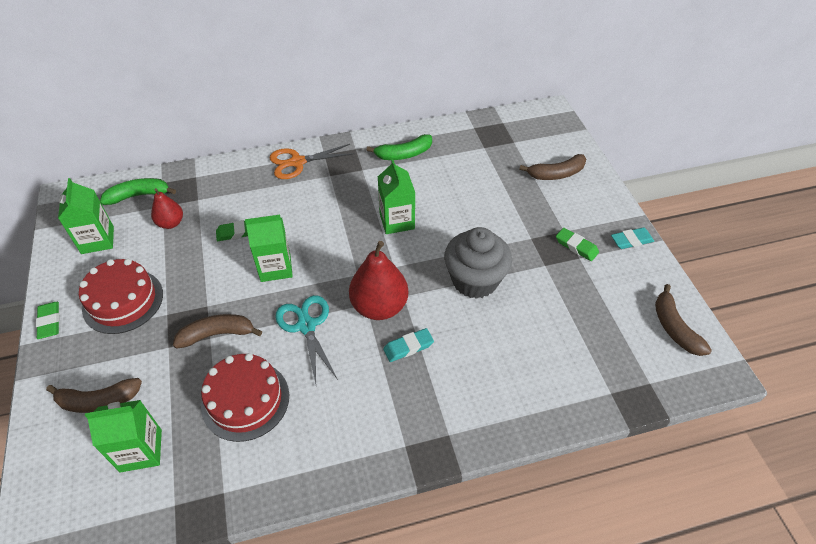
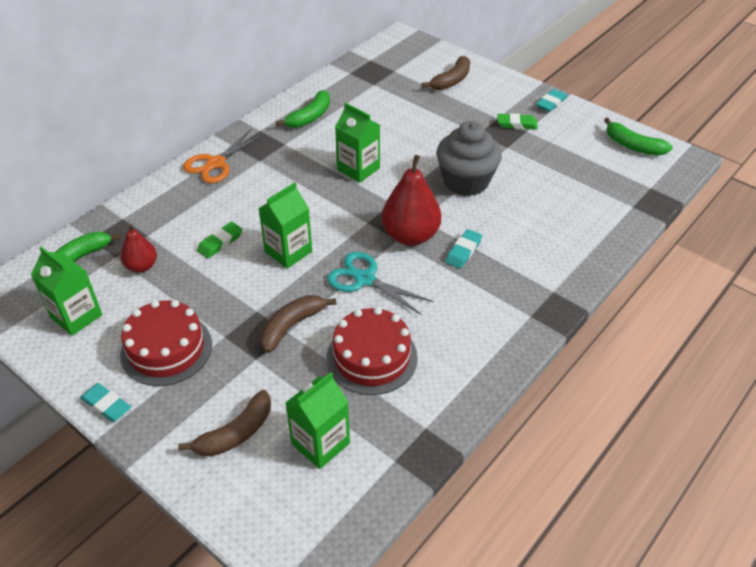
camera: 35 degrees left, 5 degrees down
green eraser [36,302,60,339] -> turquoise eraser [80,383,131,422]
brown banana [655,284,712,356] -> green banana [604,117,673,156]

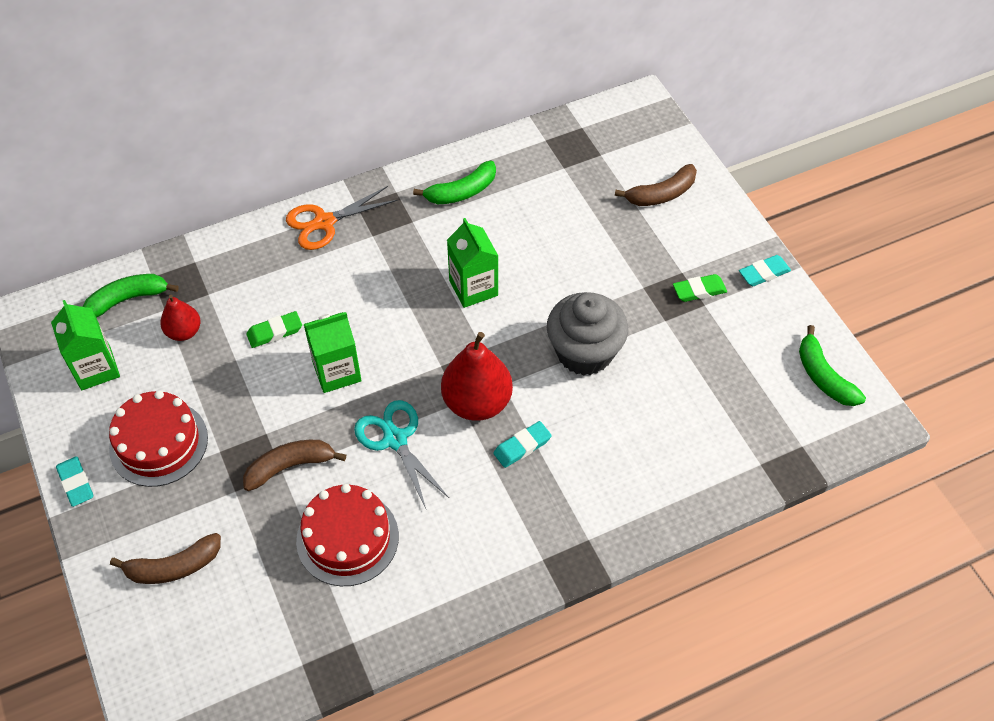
camera: 25 degrees right, 10 degrees up
green carton [286,372,350,469] -> none
green eraser [497,113,538,130] -> green eraser turned 45 degrees counterclockwise [673,274,727,302]

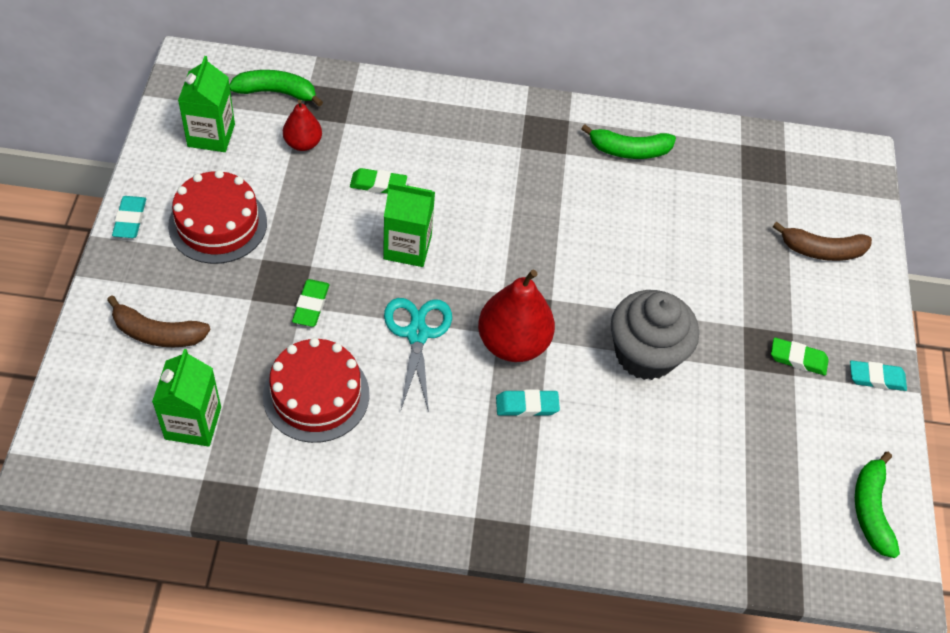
camera: 25 degrees right, 0 degrees up
brown banana [243,440,346,491] -> green eraser [292,279,329,327]
orange scissors [286,186,397,250] -> none
green carton [447,218,498,308] -> green carton moved to [152,349,221,447]

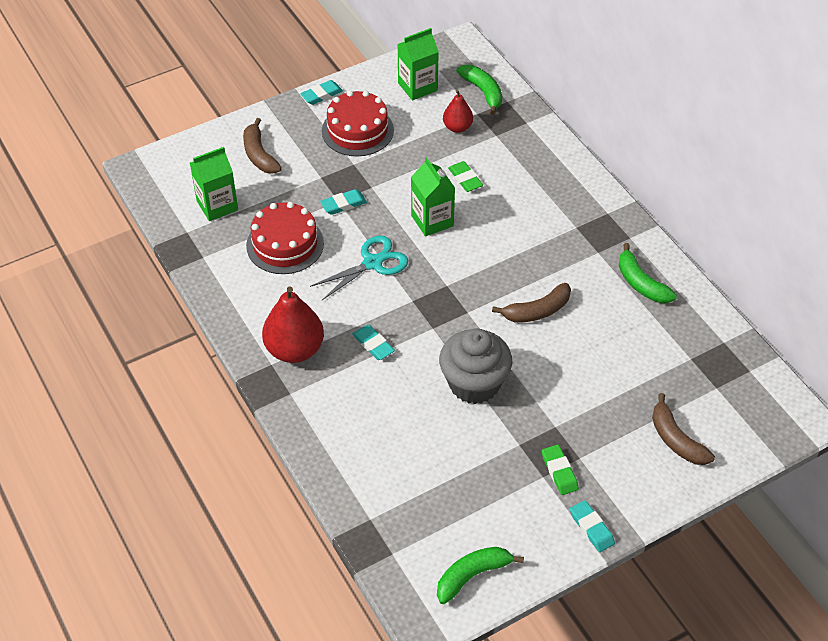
camera: 60 degrees right, 5 degrees down
green eraser [292,279,329,327] -> turquoise eraser [320,189,367,215]
red pear [478,270,555,362] -> red pear moved to [262,286,324,363]
none -> brown banana [492,283,571,323]

